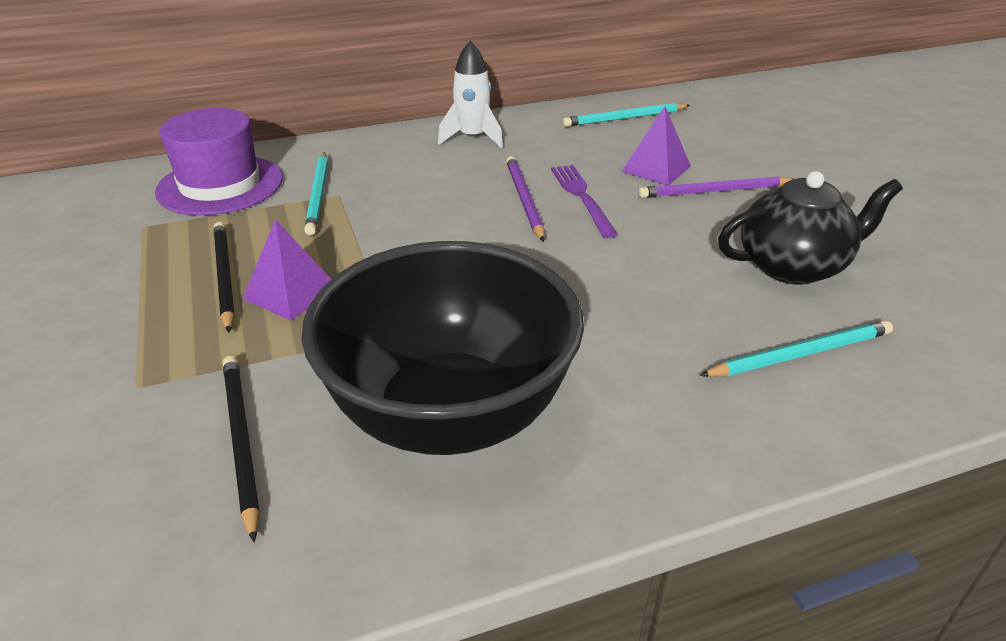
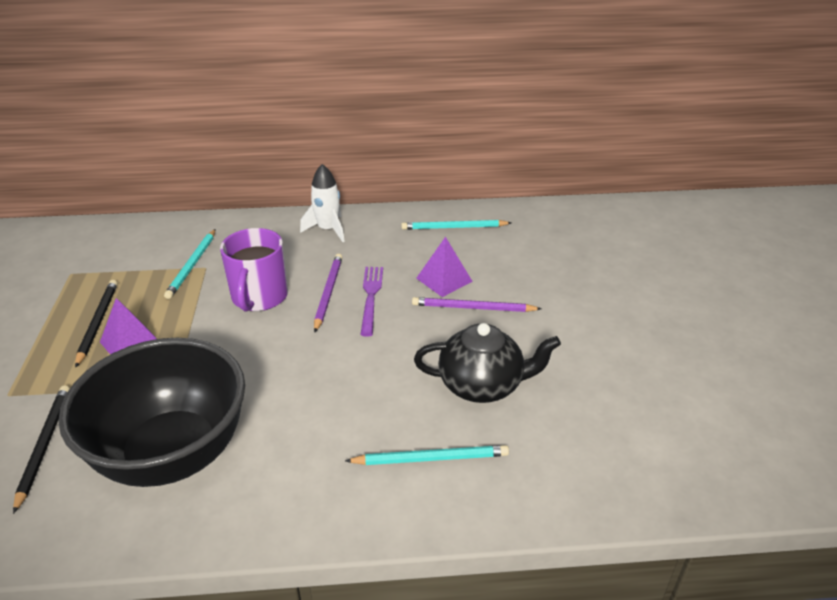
camera: 15 degrees right, 0 degrees up
purple hat [155,108,283,215] -> none
none -> purple mug [220,228,288,311]

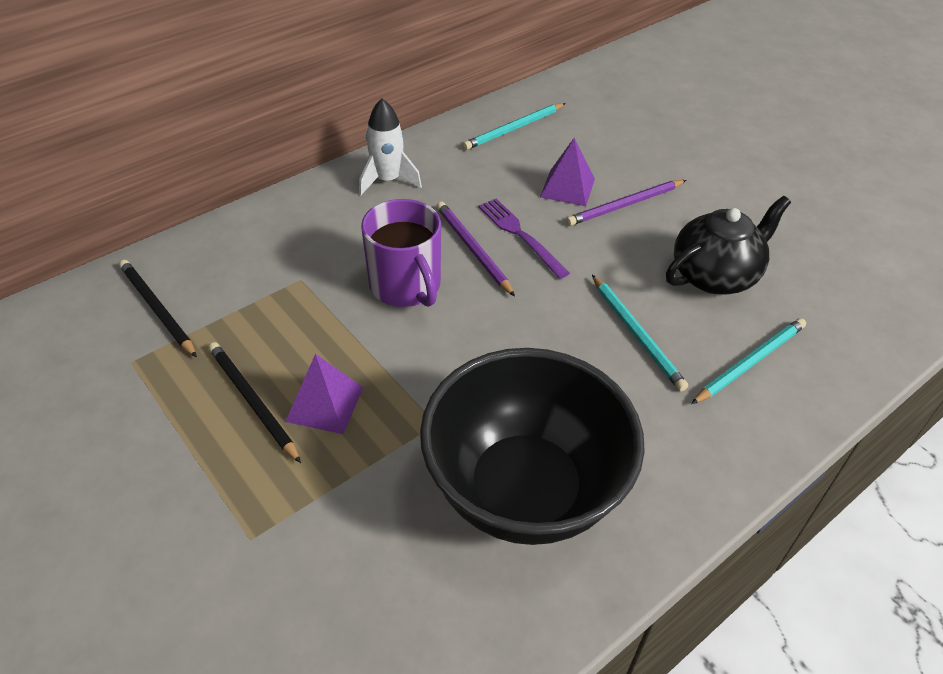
camera: 35 degrees left, 10 degrees up
black pencil [13,385,70,514] -> black pencil moved to [119,260,197,358]
turquoise pencil [164,229,215,299] -> turquoise pencil moved to [592,275,688,392]

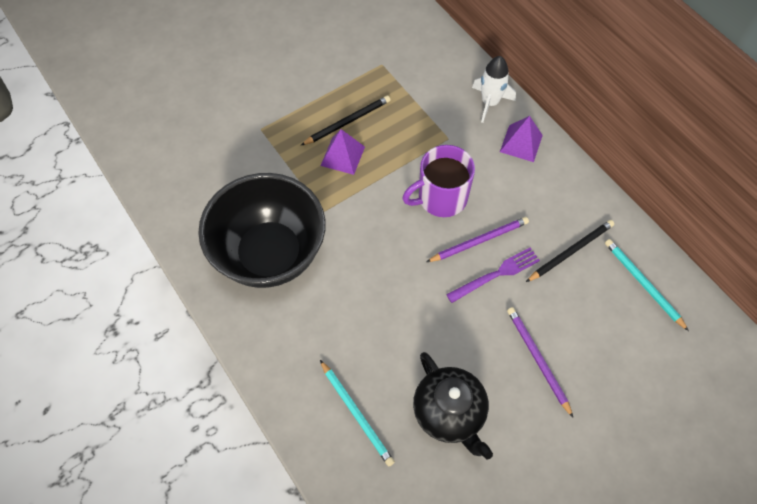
camera: 95 degrees right, 15 degrees up
black pencil [119,260,197,358] -> black pencil moved to [526,220,614,282]
white rocket [359,99,422,196] -> white rocket moved to [472,56,516,123]
purple pyramid [540,138,595,206] -> purple pyramid moved to [500,116,543,162]
turquoise pencil [592,275,688,392] -> none

